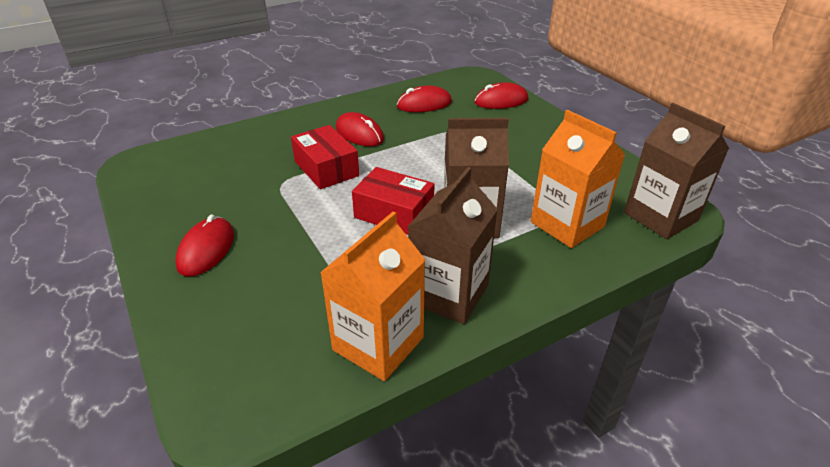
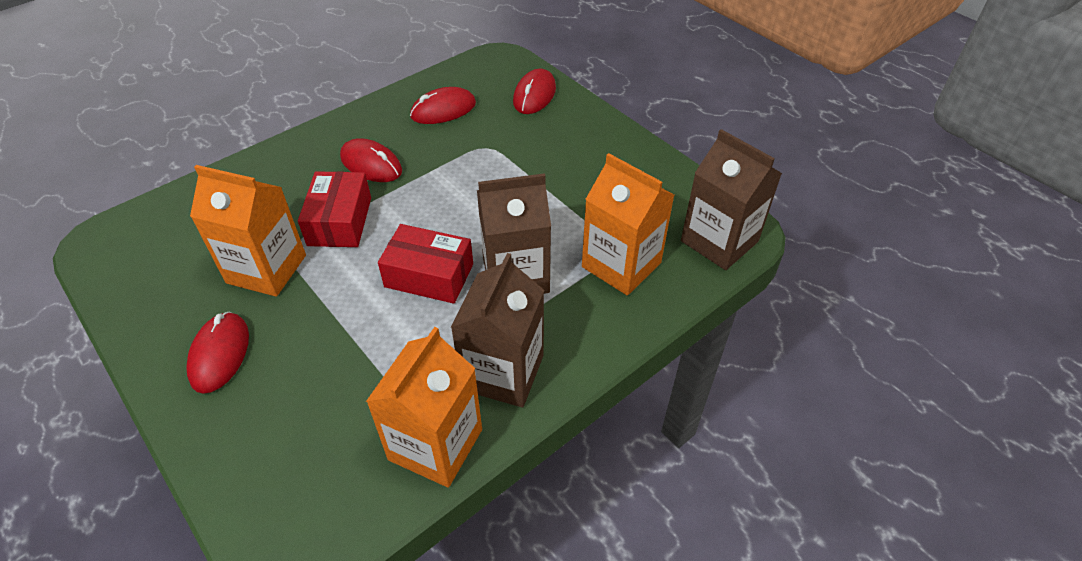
camera: 10 degrees left, 10 degrees up
red box [291,125,359,189] -> red box turned 45 degrees clockwise [298,171,371,247]
red mouse [474,82,528,109] -> red mouse turned 45 degrees counterclockwise [513,68,556,114]
none -> orange carton [190,165,306,297]

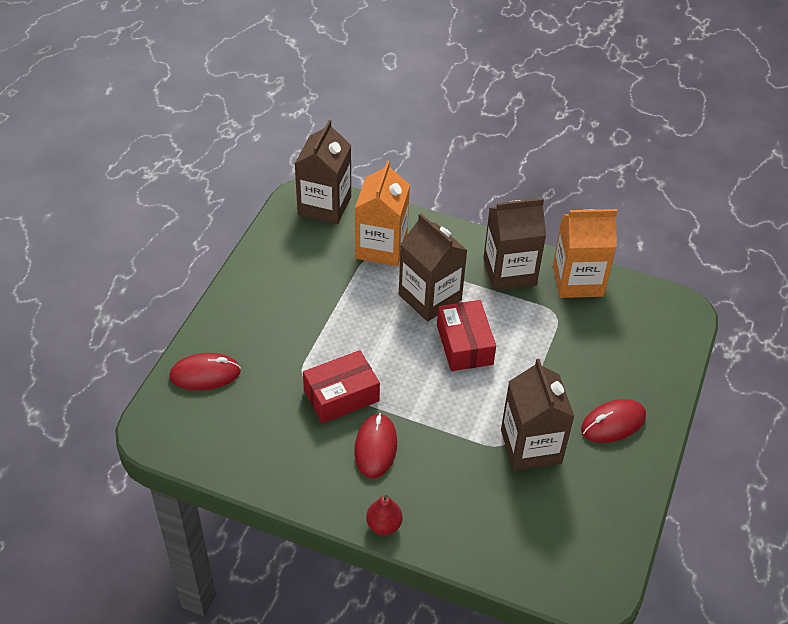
camera: 120 degrees left, 0 degrees up
orange carton [190,165,306,297] -> brown carton [501,359,574,471]
red box [298,171,371,247] -> red box moved to [303,350,380,423]
red mouse [410,87,476,124] -> none
none -> red pear [366,495,403,535]

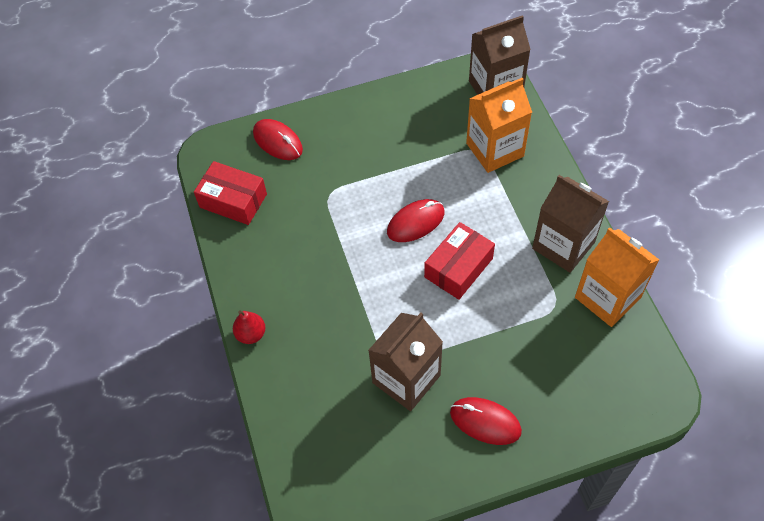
camera: 55 degrees right, 10 degrees up
red box [303,350,380,423] -> red box moved to [194,161,267,225]
red mouse [354,413,397,478] -> red mouse moved to [387,199,445,242]
brown carton [399,213,468,321] -> none

